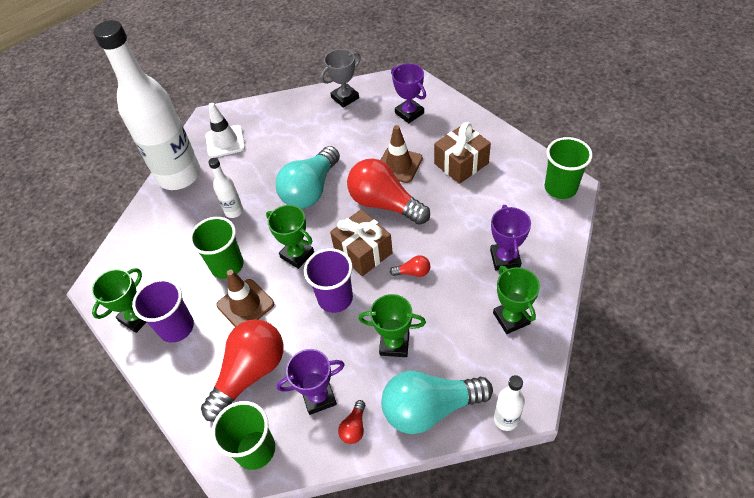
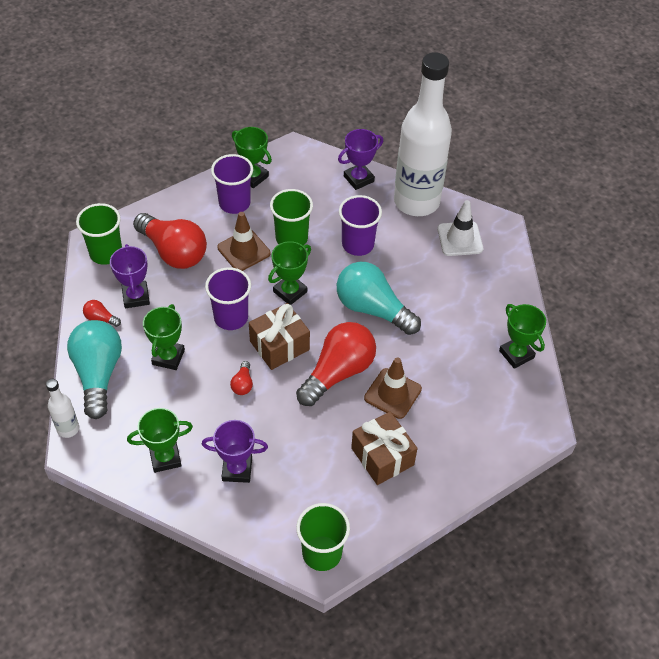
camera: 90 degrees right, 0 degrees up
white bottle [208,158,243,218] -> purple cup [339,195,382,256]
grey trophy [321,49,361,108] -> green trophy [499,304,546,369]
purple trophy [391,63,426,123] -> purple trophy moved to [338,129,383,190]

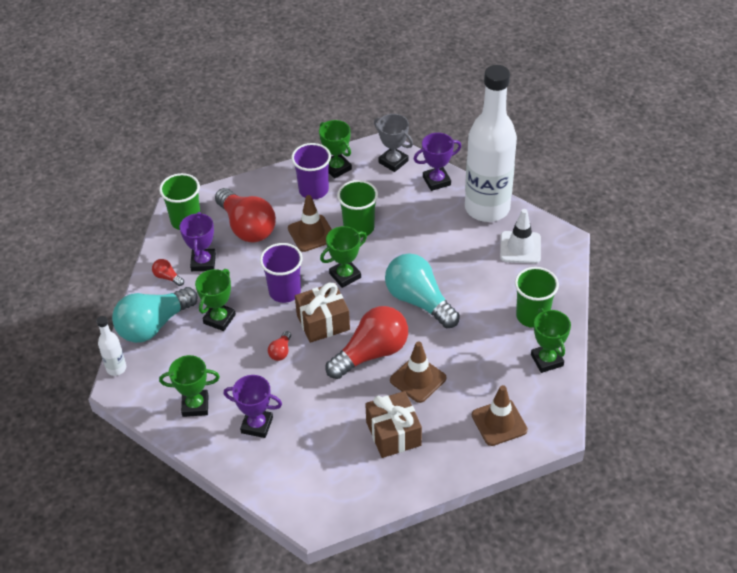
camera: 15 degrees right, 5 degrees down
turquoise light bulb [67,320,122,419] -> turquoise light bulb turned 135 degrees counterclockwise [112,287,198,343]
green cup [296,503,350,571] -> green cup moved to [515,267,559,328]
purple cup [339,195,382,256] -> none
none -> grey trophy [374,114,413,172]
none -> brown traffic cone [472,385,528,446]

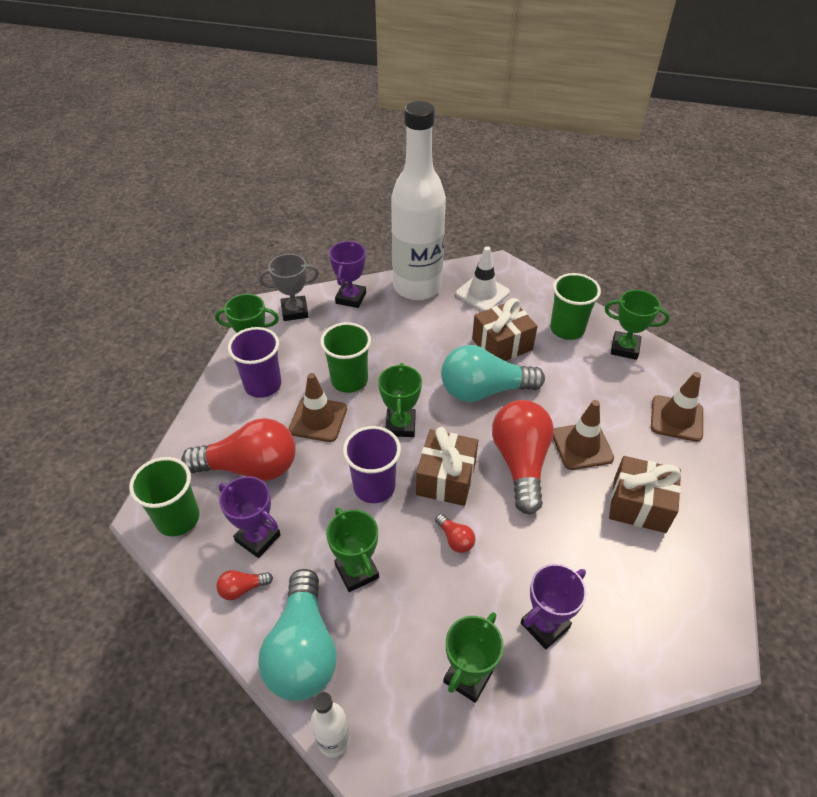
camera: 55 degrees left, 0 degrees up
none -> brown gift [472,298,537,361]

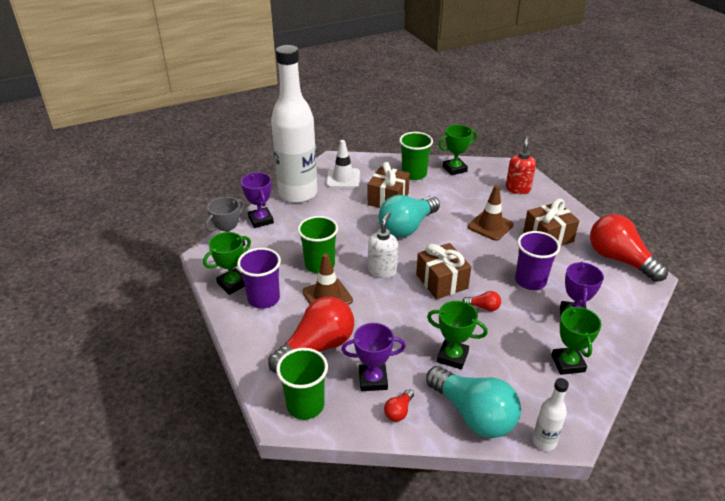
camera: 40 degrees left, 10 degrees down
purple cup [343,426,401,503] -> purple cup moved to [515,231,560,290]
green trophy [378,363,422,437] -> white soap dispenser [368,212,398,278]
red light bulb [492,400,554,515] -> red light bulb moved to [590,214,668,282]
brown traffic cone [651,372,703,442] -> red soap dispenser [506,136,536,194]

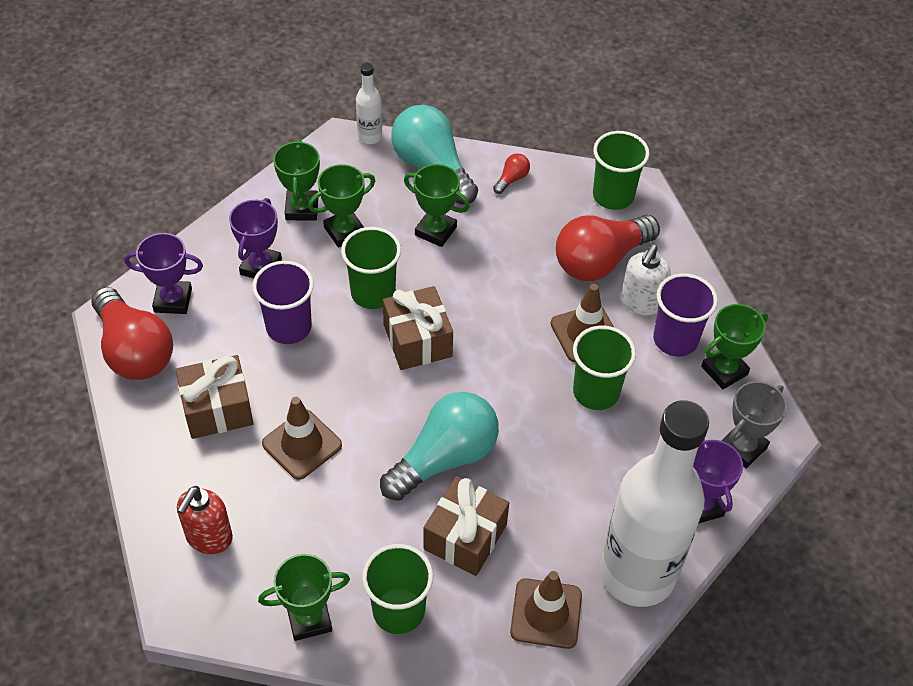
camera: 175 degrees left, 15 degrees up
white traffic cone [326,140,360,188] -> brown traffic cone [510,571,582,649]
purple trophy [341,323,406,391] -> purple trophy moved to [124,233,203,314]
white soap dispenser [368,212,398,278] -> white soap dispenser moved to [621,245,671,315]
red light bulb [462,291,501,311] -> green cup [341,227,401,309]
none -> green trophy [308,164,375,248]

